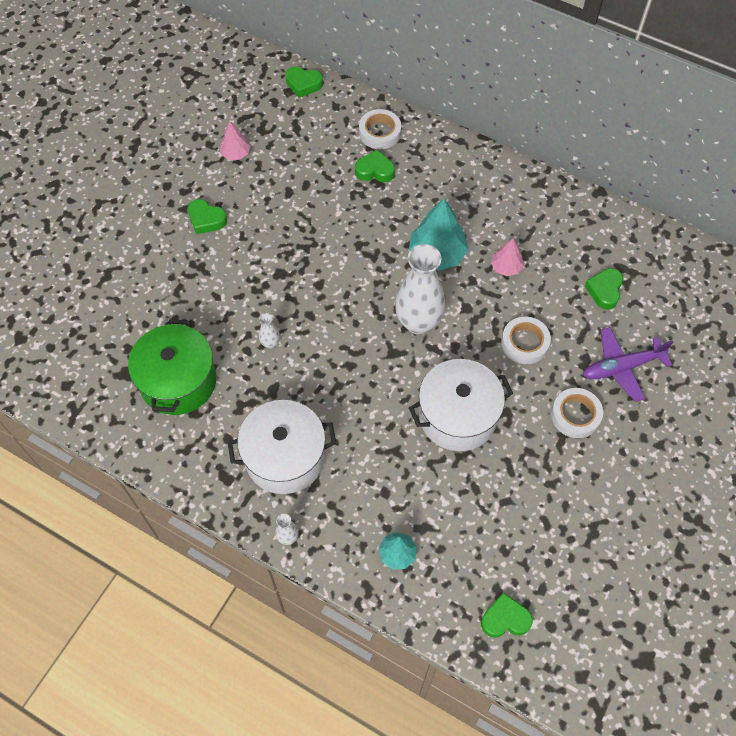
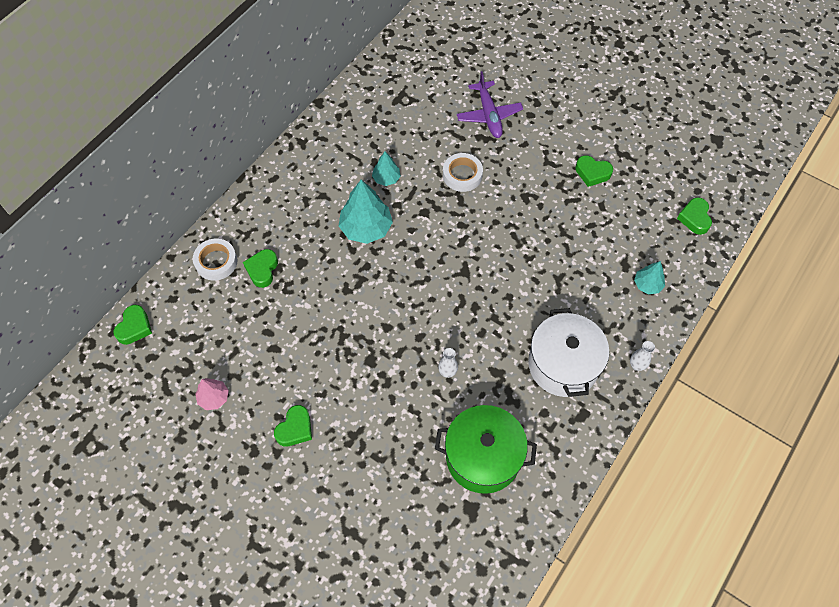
camera: 85 degrees left, 0 degrees up
white vase [395,244,445,335] -> none
white pot [409,359,513,451] -> none
pink tree [491,238,524,276] -> turquoise tree [372,152,401,186]
white tape [551,388,603,438] -> none
green heart [585,268,623,310] -> green heart moved to [575,155,613,187]

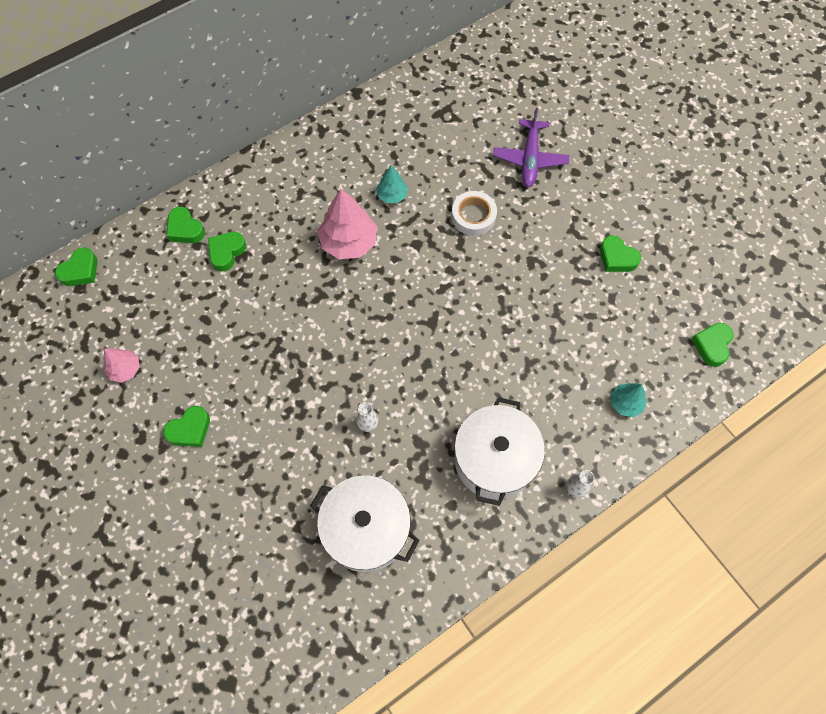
camera: 20 degrees right, 5 degrees up
white tape [193,238,237,281] -> green heart [166,206,205,243]
turquoise tree [339,180,393,244] -> pink tree [318,189,377,259]
green pot [435,405,537,494] -> white pot [310,475,420,572]

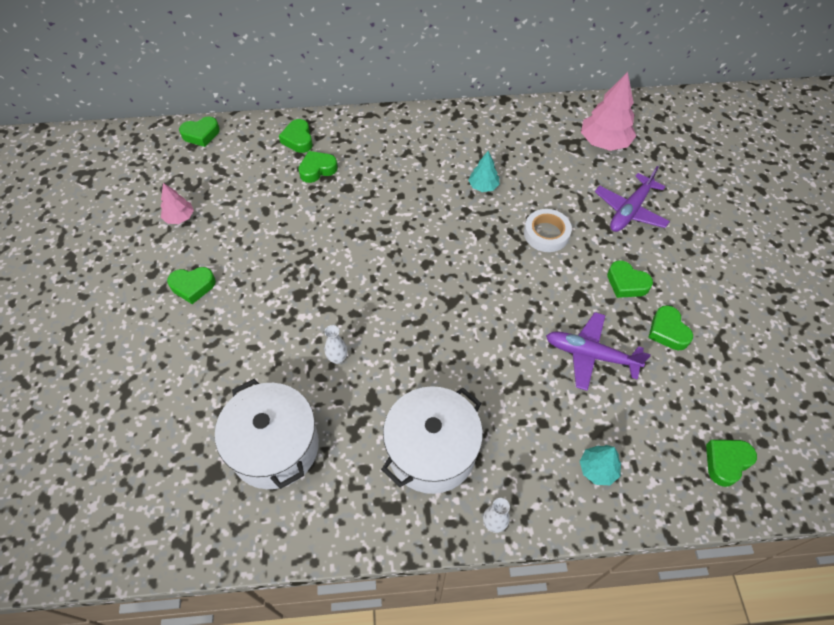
camera: 30 degrees right, 10 degrees down
pink tree [318,189,377,259] -> pink tree moved to [581,72,636,151]
none -> purple plane [546,312,651,391]
none -> green heart [607,260,653,298]

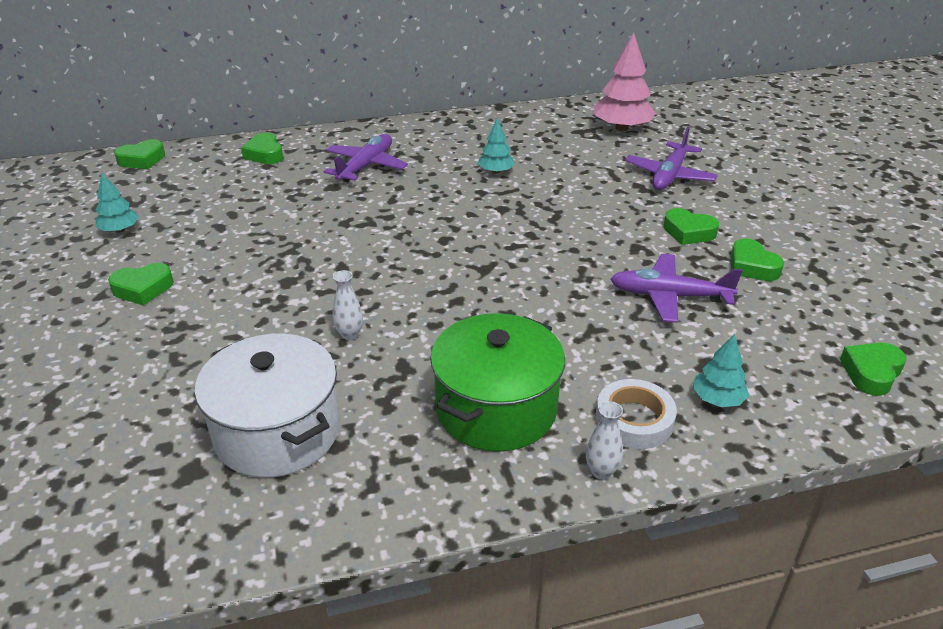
camera: 10 degrees left, 20 degrees down
pink tree [160,183,194,224] -> turquoise tree [95,173,139,233]
green heart [298,151,338,183] -> none
white pot [381,386,483,494] -> green pot [430,313,565,452]
white tape [524,209,572,252] -> white tape moved to [595,379,677,449]
none -> purple plane [323,134,408,182]

